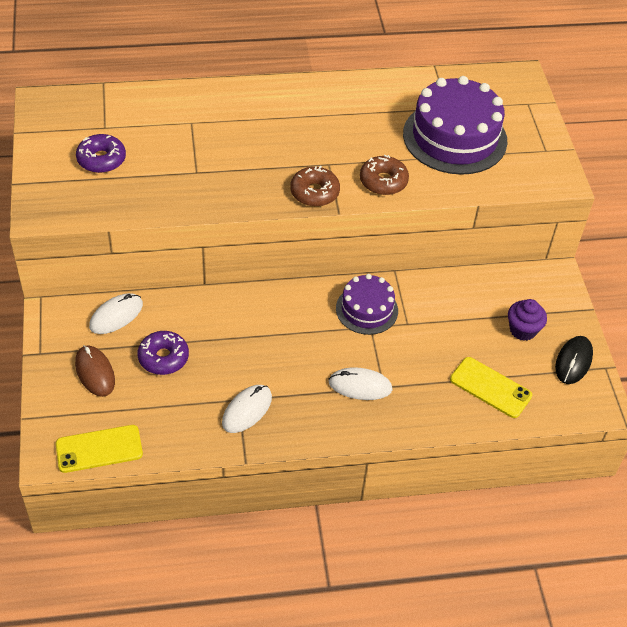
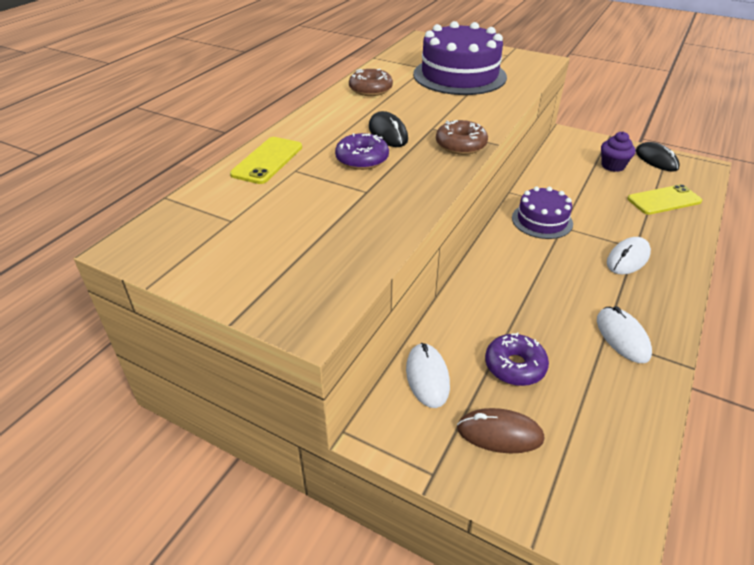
camera: 50 degrees left, 10 degrees down
yellow phone [56,425,143,473] -> yellow phone moved to [230,137,302,184]
purple donut [76,134,126,173] -> purple donut moved to [335,133,389,170]
brown donut [360,155,409,195] -> brown donut moved to [349,69,393,96]
none -> black mouse [369,111,408,147]

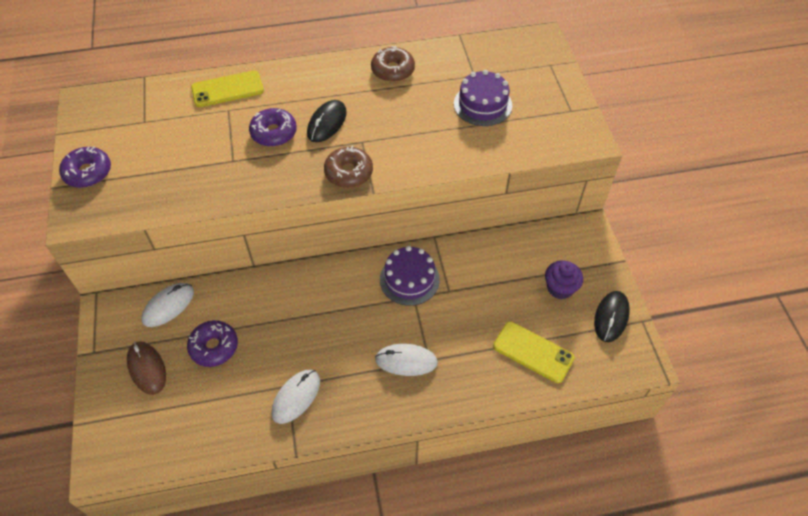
camera: 50 degrees right, 15 degrees up
purple cake [413,21,507,95] -> purple cake [454,70,512,126], size x0.58
none -> purple donut [59,146,111,188]

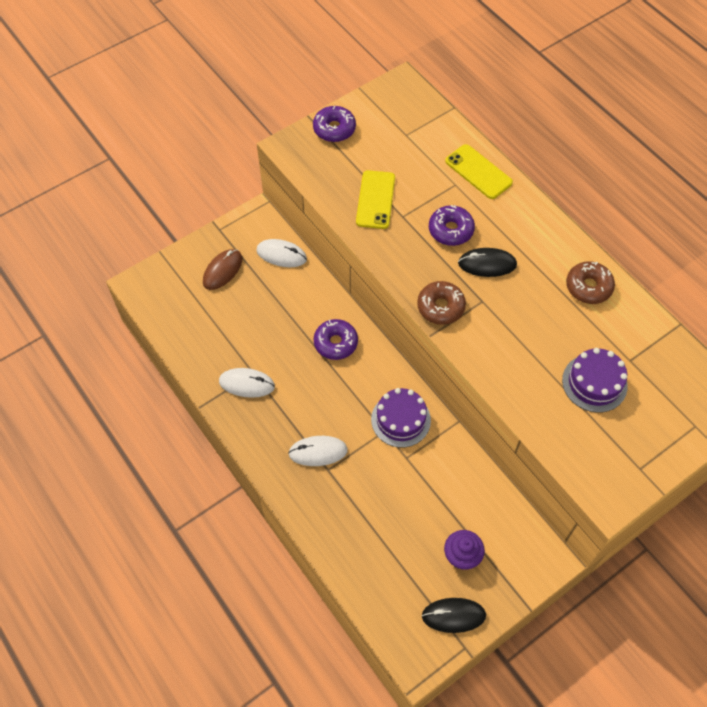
camera: 65 degrees right, 5 degrees up
purple donut [187,320,238,367] -> purple donut moved to [314,319,358,360]
white mouse [375,344,438,376] -> white mouse turned 75 degrees counterclockwise [288,436,348,466]
yellow phone [493,322,574,383] -> yellow phone moved to [356,170,395,229]

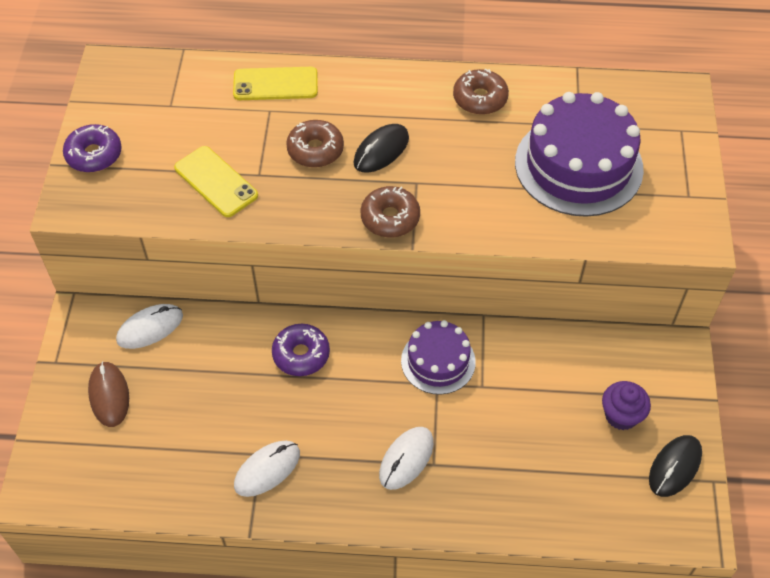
camera: 50 degrees left, 5 degrees down
purple donut [429,205,475,246] -> brown donut [286,120,344,168]
purple cake [562,348,628,413] -> purple cake [515,92,644,217], size x1.72

